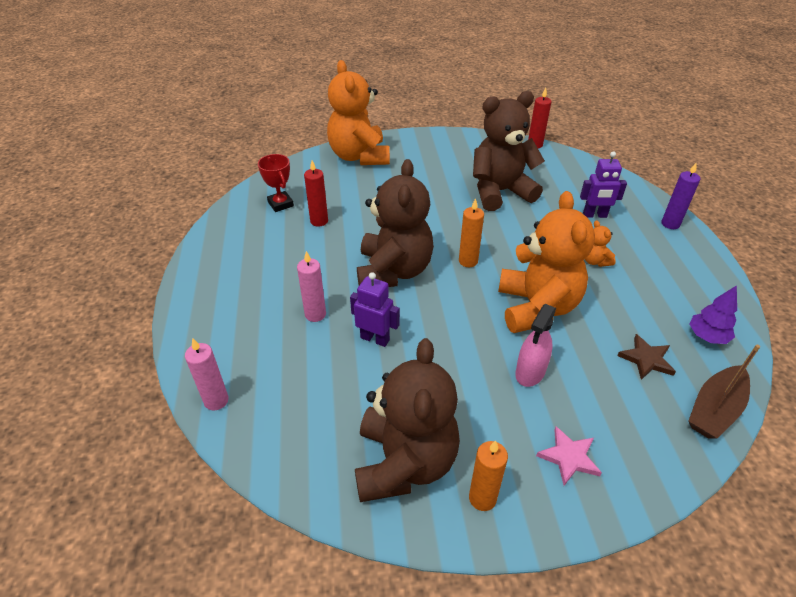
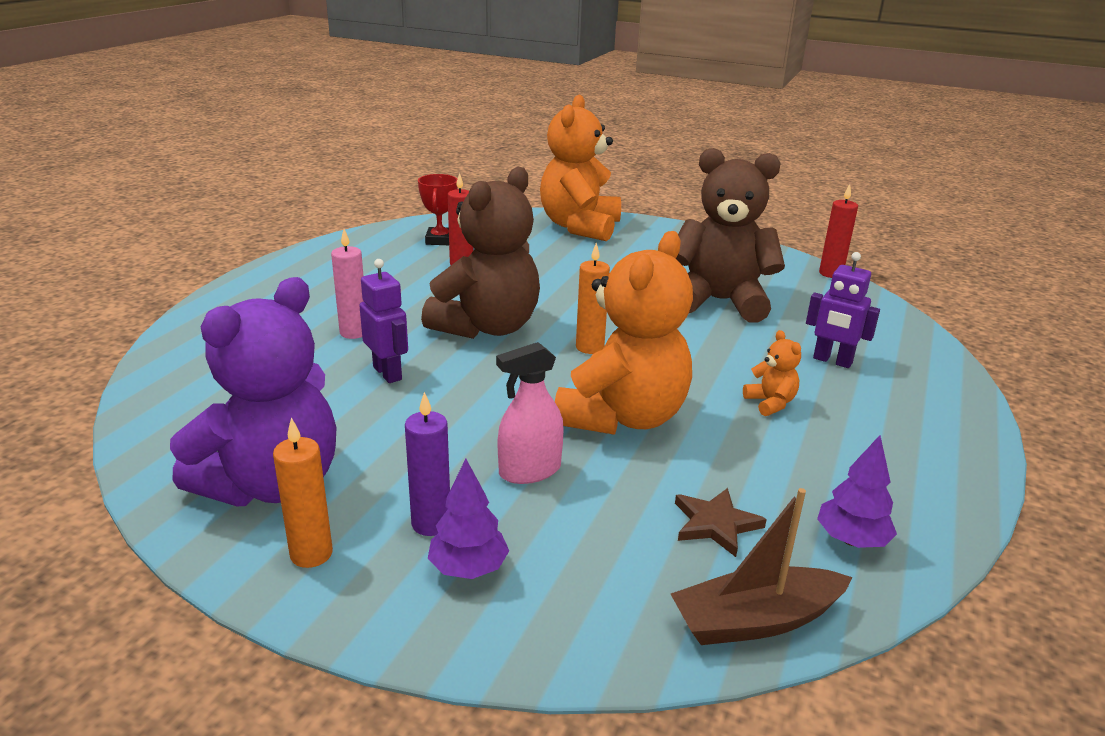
camera: 30 degrees right, 15 degrees down
pink candle [185,338,229,410] -> none
brown teddy bear [355,338,460,502] -> purple teddy bear [170,277,337,506]
pink star [536,426,602,486] -> purple tree [428,459,509,579]
orange teddy bear [585,221,616,267] -> orange teddy bear turned 150 degrees clockwise [743,330,801,416]
purple candle [662,163,700,229] -> purple candle moved to [405,392,450,536]

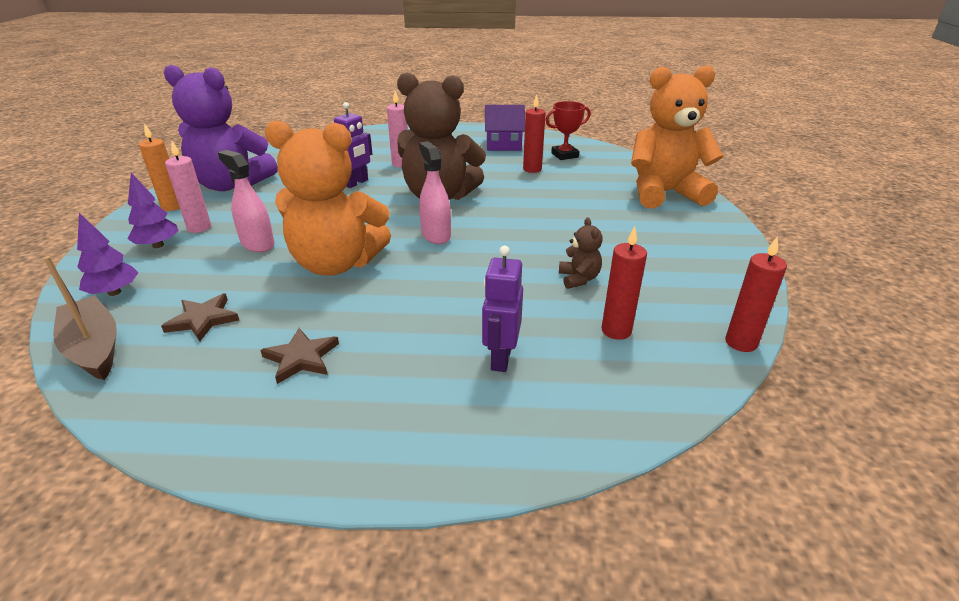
camera: 70 degrees right, 5 degrees up
purple candle [405,392,450,536] -> pink candle [165,141,211,233]
orange candle [576,243,610,354] -> pink spray bottle [419,141,451,244]
brown teddy bear [676,148,785,322] -> brown teddy bear [559,218,603,289], size x0.41
orange teddy bear [743,330,801,416] -> none
purple tree [817,435,897,548] -> purple tree moved to [77,213,138,296]
none -> brown star [260,328,339,384]
none -> purple house [485,105,525,151]
none -> red candle [601,226,647,340]

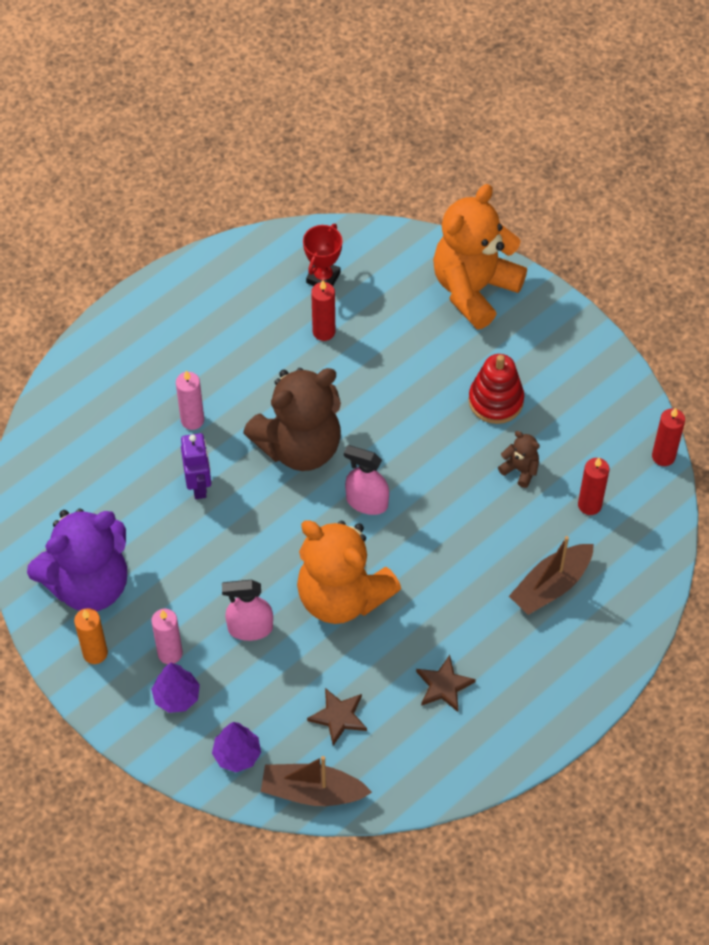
camera: 45 degrees left, 25 degrees up
orange teddy bear [265,120,391,276] -> orange teddy bear turned 75 degrees clockwise [297,520,401,624]
purple robot [482,246,523,372] -> brown boat [509,536,594,615]
purple house [485,105,525,151] -> none
none -> red stacking toy [469,354,524,424]

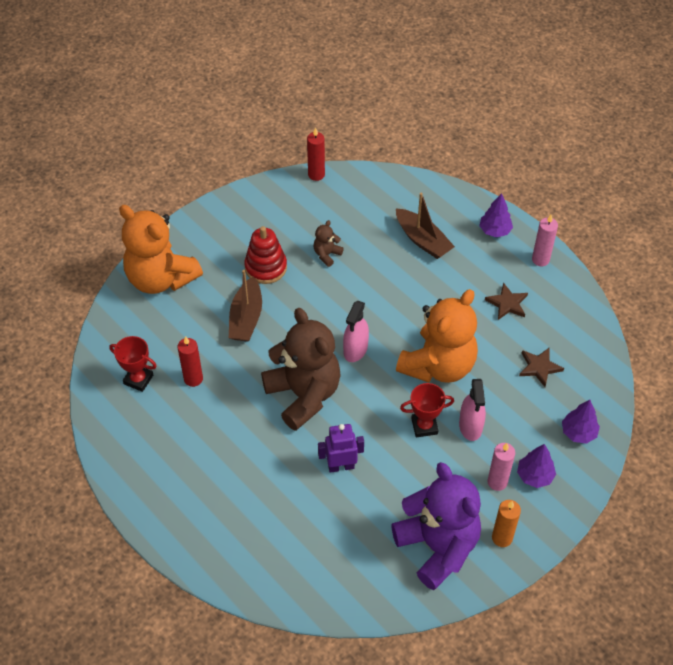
camera: 90 degrees left, 5 degrees down
pink candle [176,370,204,430] -> pink candle moved to [532,215,558,266]
brown boat [261,756,372,806] -> brown boat moved to [229,270,262,342]
red candle [578,458,609,515] -> none
none -> red trophy [400,383,454,437]
none -> purple tree [479,193,513,238]

